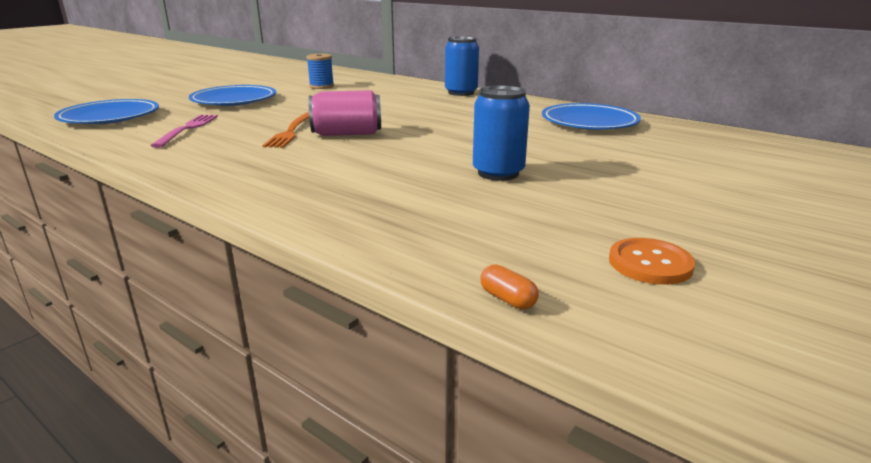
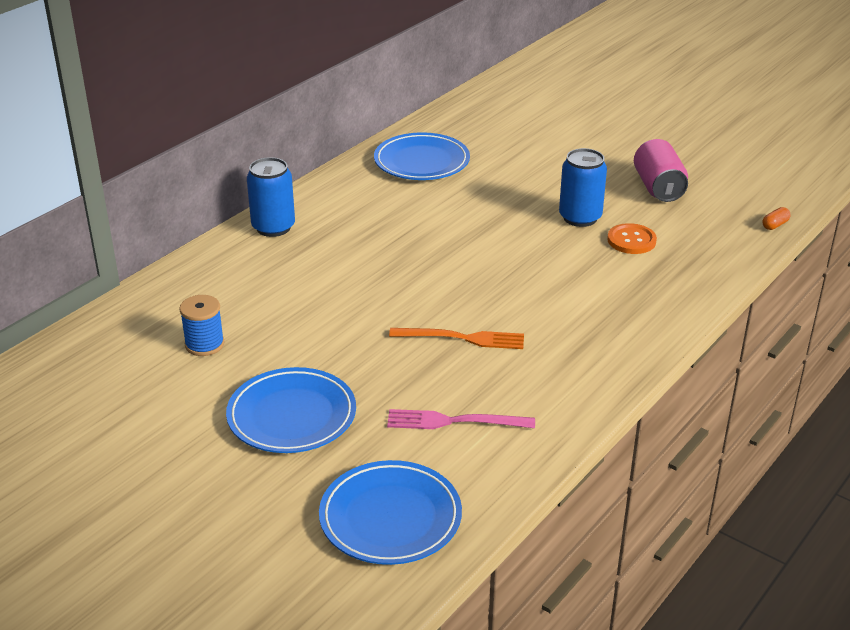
camera: 90 degrees left, 10 degrees up
pink can [309,90,381,136] -> pink can moved to [634,139,688,202]
orange button [609,238,695,285] -> orange button moved to [607,223,657,254]

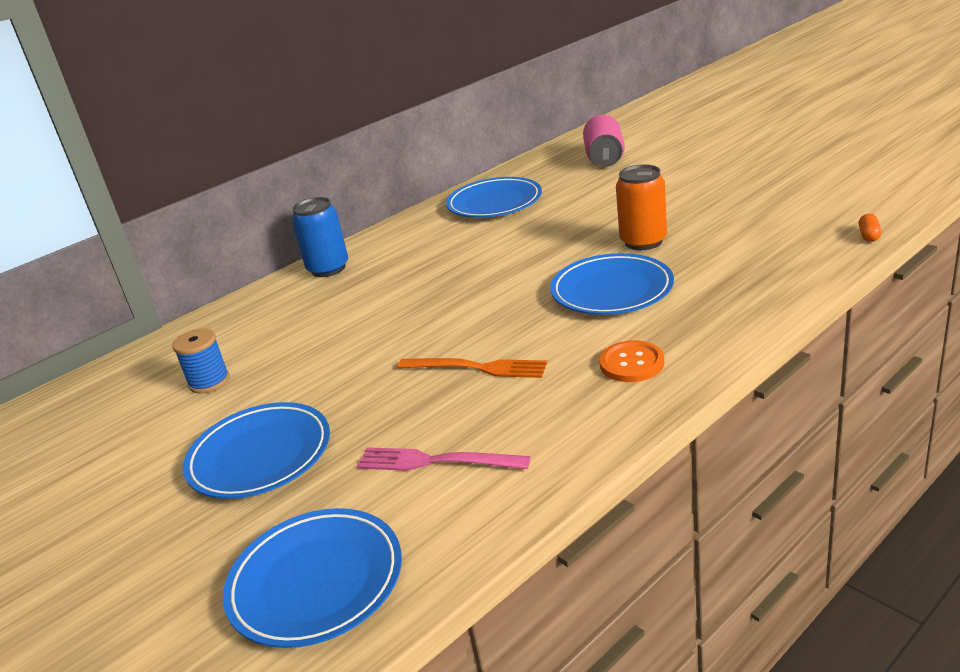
camera: 15 degrees right, 5 degrees down
blue can [559,148,607,227] -> orange can [616,164,667,250]
orange button [607,223,657,254] -> orange button moved to [599,340,664,382]
pink can [634,139,688,202] -> pink can moved to [583,115,625,167]
orange capsule [762,207,791,230] -> orange capsule turned 45 degrees counterclockwise [859,214,882,242]
none -> blue plate [550,253,674,315]

